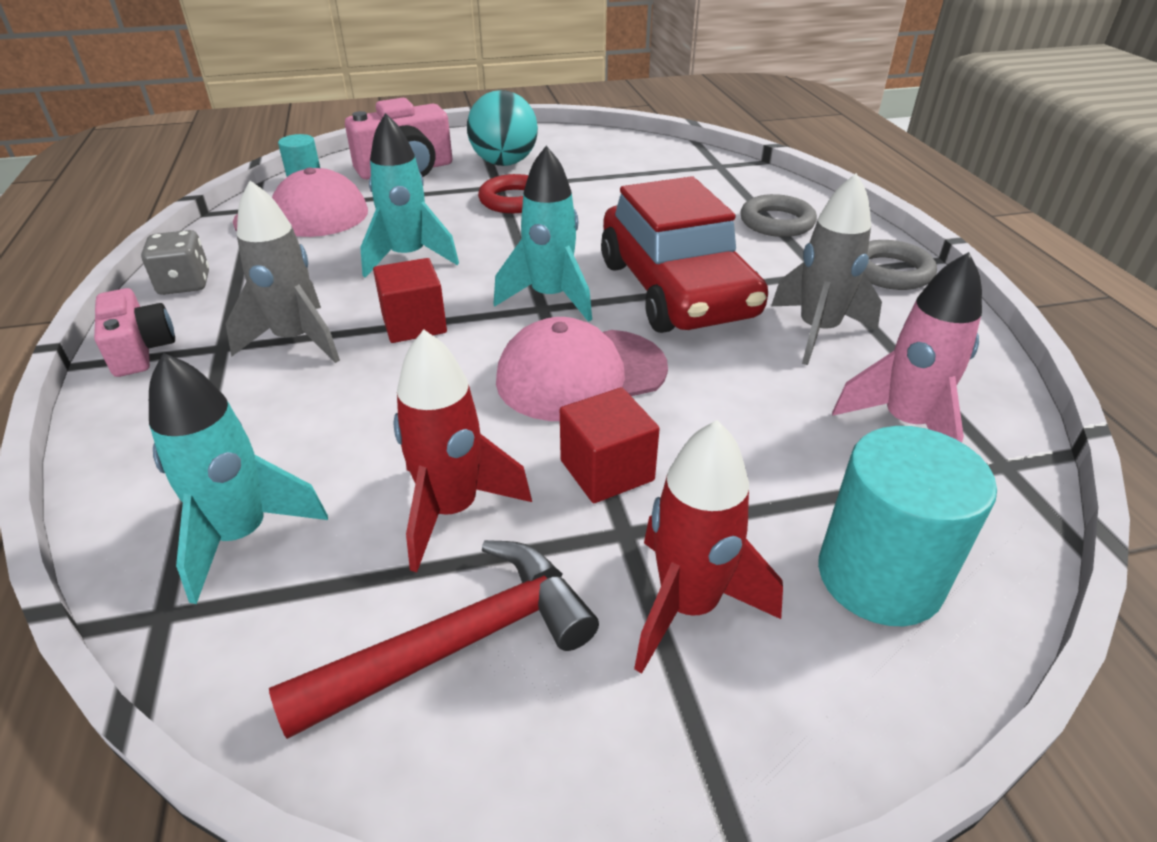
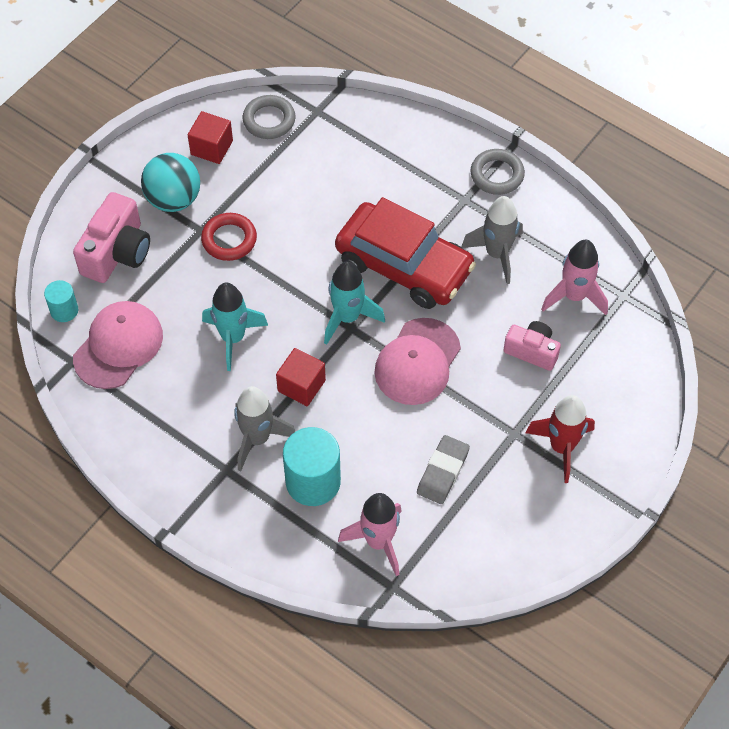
camera: 40 degrees left, 20 degrees up
pink camera [94,288,175,377] -> pink camera moved to [503,321,561,371]
grey dice [141,230,209,295] -> none
turquoise rocket [149,353,328,604] -> pink rocket [338,493,402,576]
red hammer [269,540,599,739] -> none
red rocket [393,330,532,572] -> grey eraser [417,435,470,504]
red cube [560,387,660,503] -> red cube moved to [188,111,233,164]
grey ring [740,194,817,237] -> grey ring moved to [243,95,296,139]
turquoise cylinder [818,426,997,626] -> turquoise cylinder moved to [283,427,341,506]

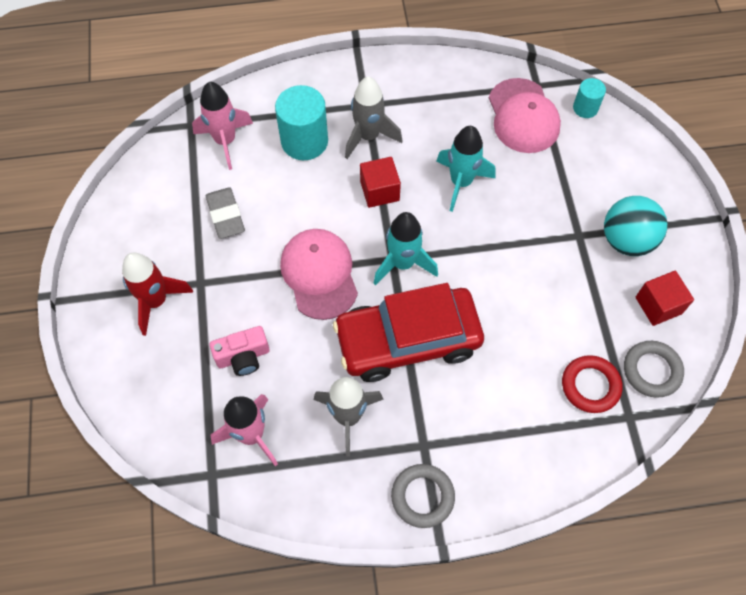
camera: 135 degrees right, 5 degrees up
pink camera [73,192,150,283] -> none
red ring [201,213,257,261] -> red ring moved to [562,355,622,413]

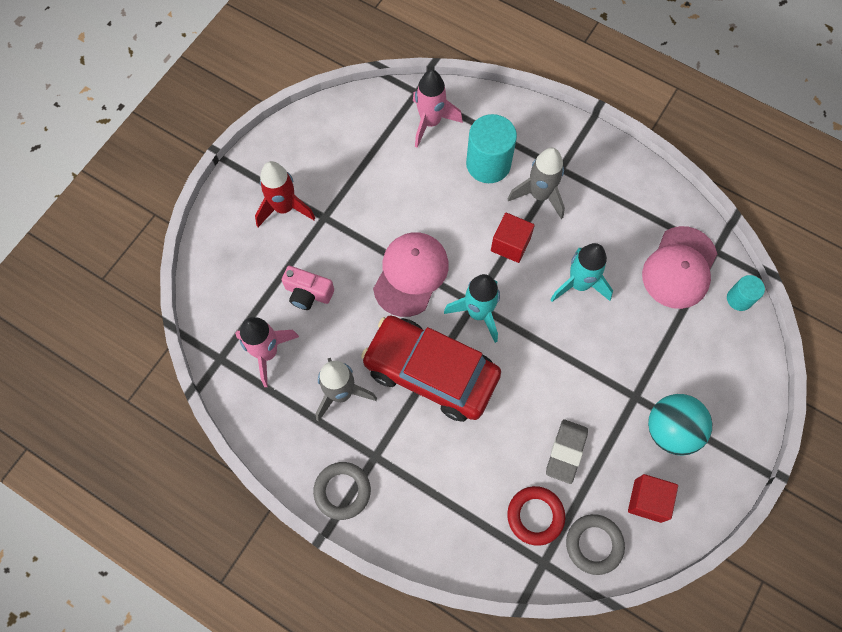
camera: 40 degrees right, 5 degrees up
grey eraser [206,187,245,239] -> grey eraser moved to [546,419,588,484]

